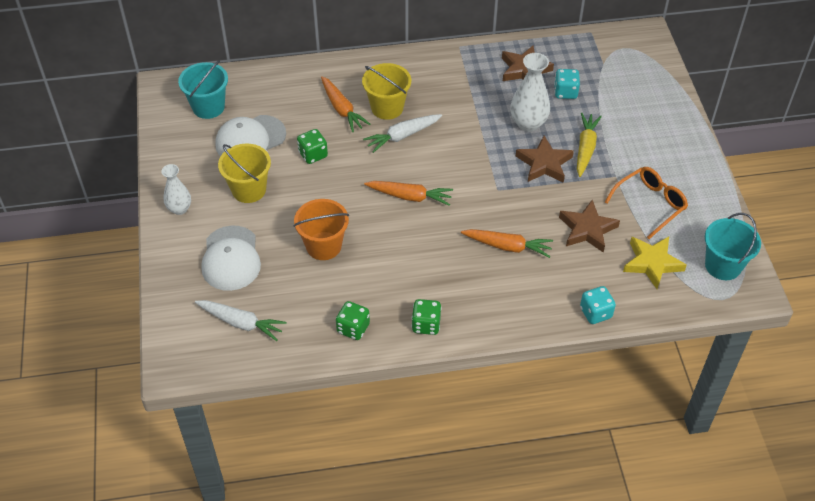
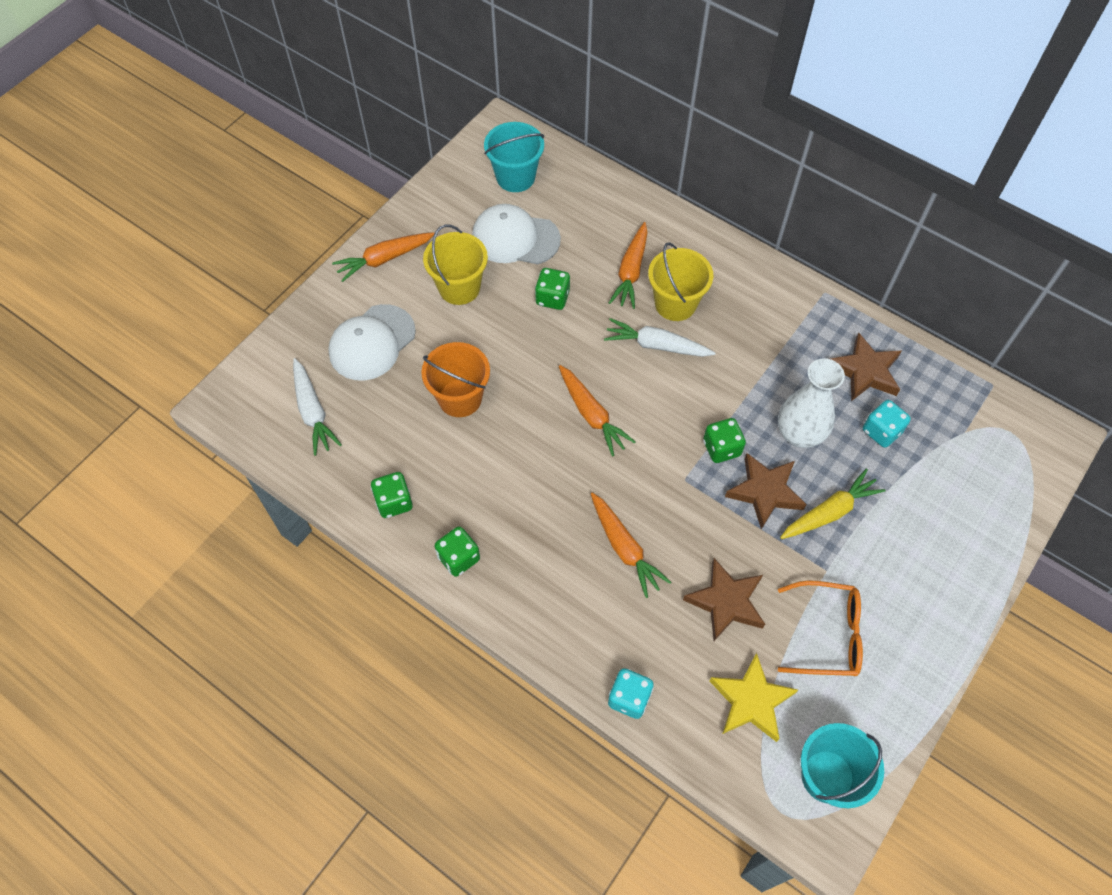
camera: 45 degrees right, 10 degrees up
white vase [161,164,191,215] -> orange carrot [332,232,435,282]
none -> green dice [703,418,746,463]

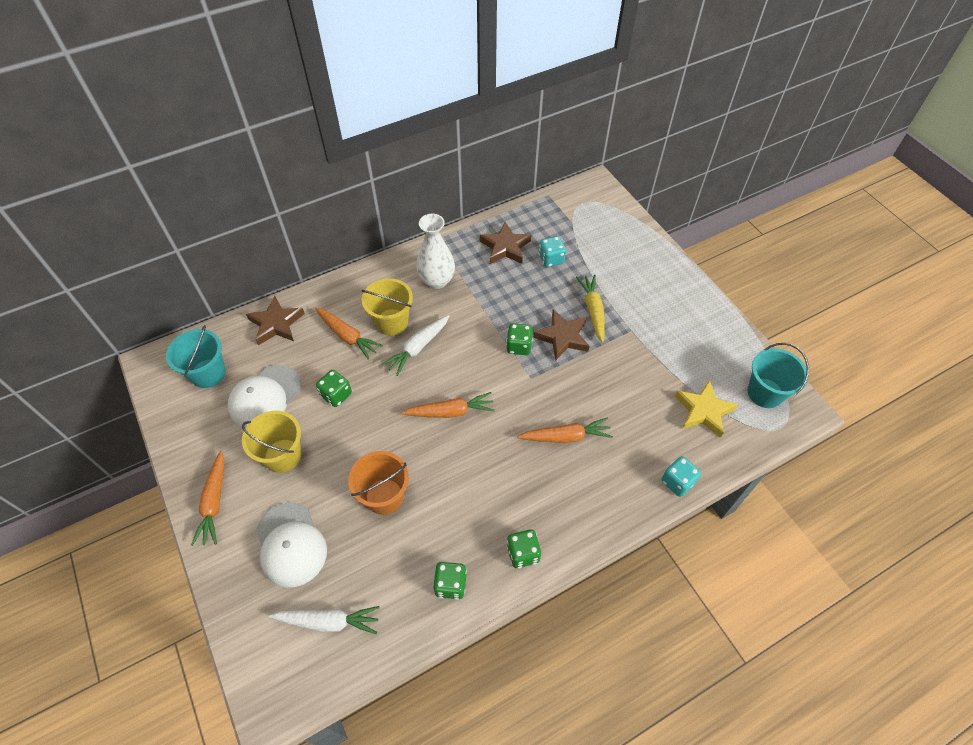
camera: 65 degrees left, 5 degrees down
brown star [683,558,765,641] -> brown star moved to [246,296,305,345]
white vase [778,358,845,448] -> white vase moved to [416,214,455,289]
orange glasses [778,580,863,676] -> none

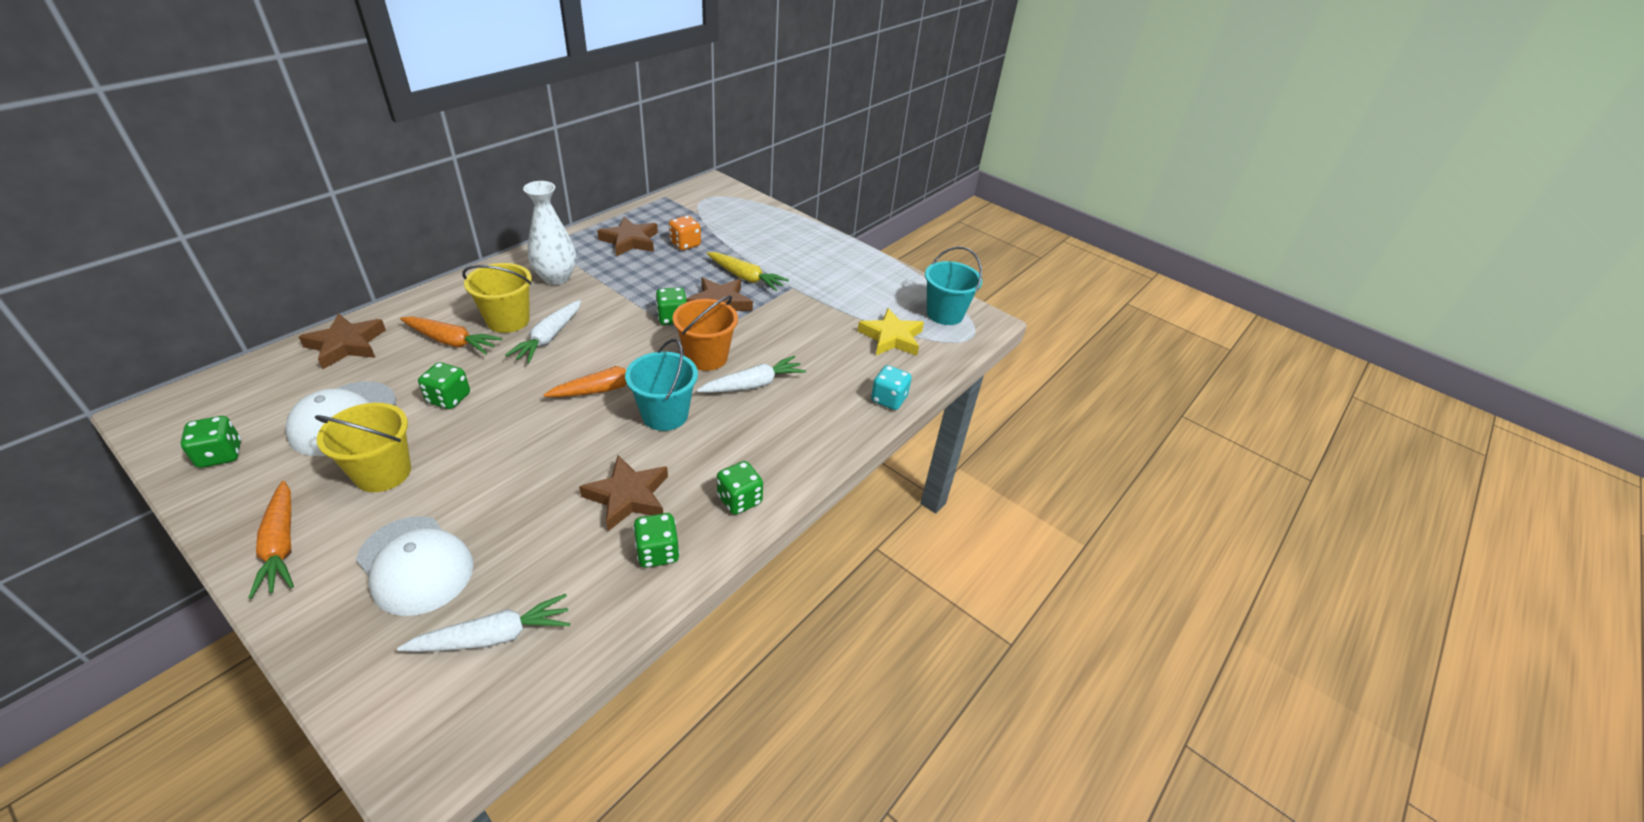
camera: 25 degrees left, 15 degrees down
turquoise bucket [166,325,226,388] -> turquoise bucket moved to [625,339,698,431]
orange bucket [348,451,409,515] -> orange bucket moved to [673,296,738,371]
orange carrot [517,417,613,443] -> white carrot [697,356,806,393]
turquoise dice [539,236,566,267] -> orange dice [669,216,701,250]
yellow carrot [576,274,605,343] -> yellow carrot turned 150 degrees clockwise [707,252,789,291]
none -> green dice [181,416,241,468]
none -> brown star [579,455,668,531]

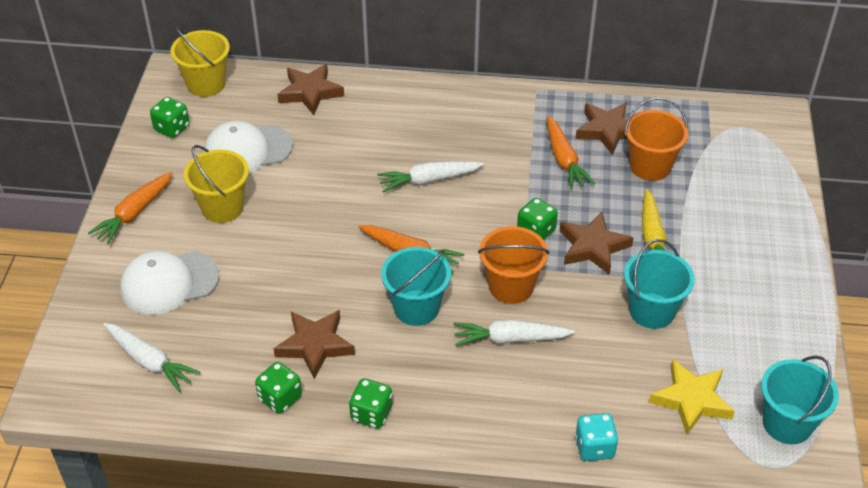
camera: 60 degrees right, 5 degrees up
white cap [356,516,474,616] -> white cap turned 60 degrees clockwise [120,251,219,315]
orange carrot [400,316,502,354] -> orange carrot moved to [547,116,595,189]
green dice [418,362,470,409] -> none
yellow bucket [462,263,532,333] -> yellow bucket moved to [171,27,230,97]
white vase [523,181,576,285] -> none
orange dice [669,216,701,250] -> orange bucket [625,97,688,181]
white carrot [697,356,806,393] -> white carrot turned 150 degrees clockwise [454,320,575,346]
none -> turquoise bucket [624,239,695,329]

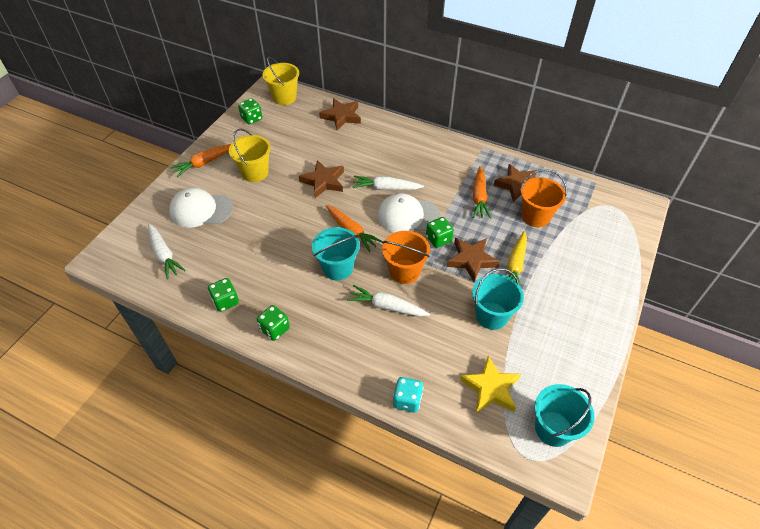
camera: 20 degrees right, 5 degrees up
white cap [204,121,293,173] -> white cap moved to [377,193,441,233]
brown star [274,310,355,379] -> brown star moved to [299,160,344,198]

